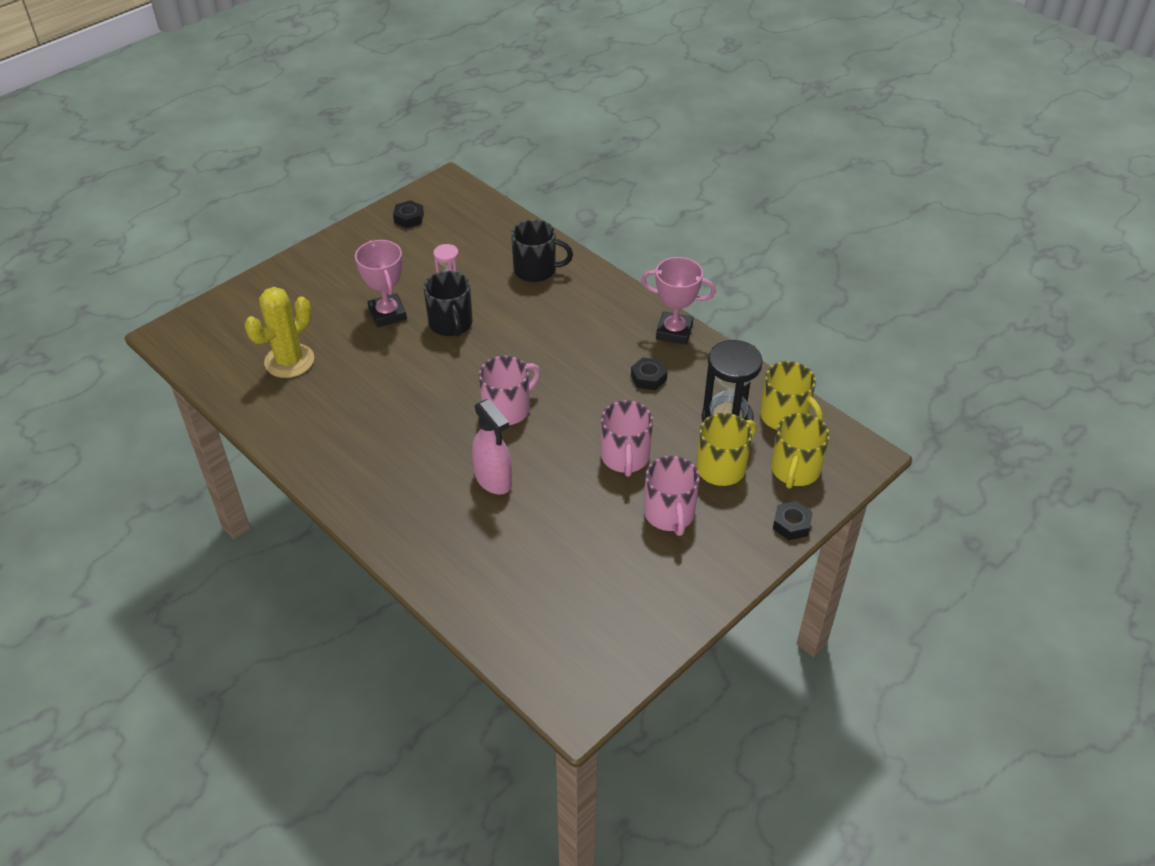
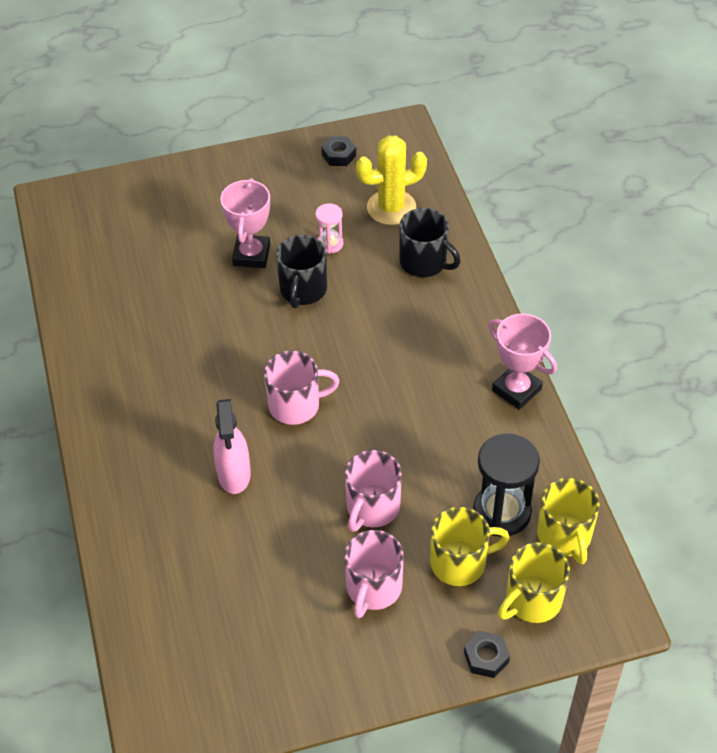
camera: 30 degrees right, 5 degrees up
yellow cactus [245,287,314,378] -> yellow cactus moved to [356,135,427,225]
black nut [631,357,667,390] -> none

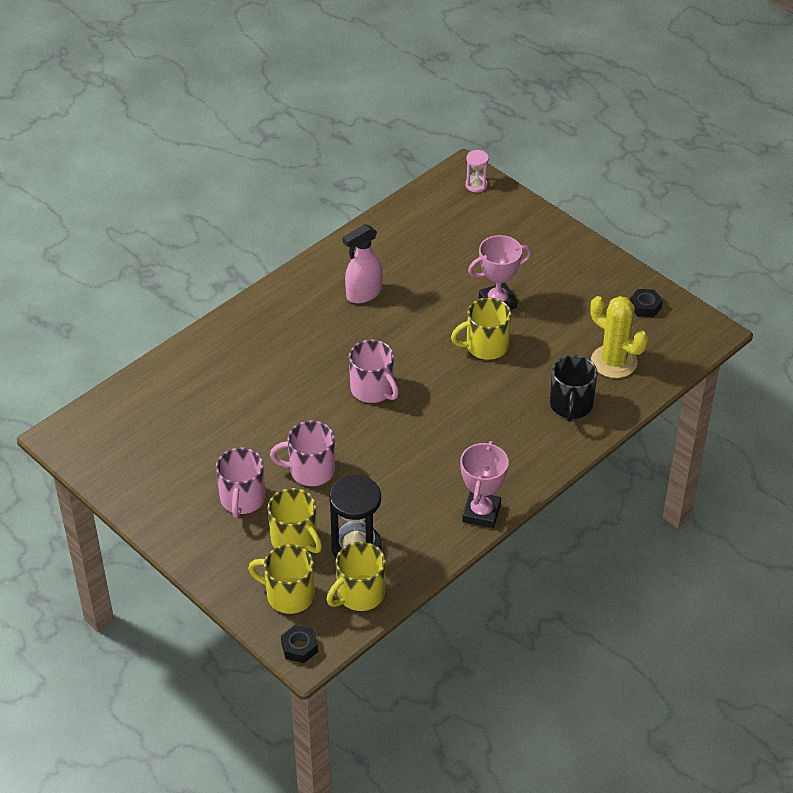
camera: 60 degrees right, 5 degrees down
pink spray bottle [213,399,251,494] -> pink spray bottle moved to [342,224,383,303]
black mug [276,235,327,308] -> yellow mug [451,298,511,360]
pink hourglass [315,203,343,254] -> pink hourglass moved to [465,150,489,192]
pink mug [344,530,404,618] -> pink mug turned 75 degrees counterclockwise [216,448,265,518]
black nut [464,631,510,678] -> black nut moved to [281,625,318,663]

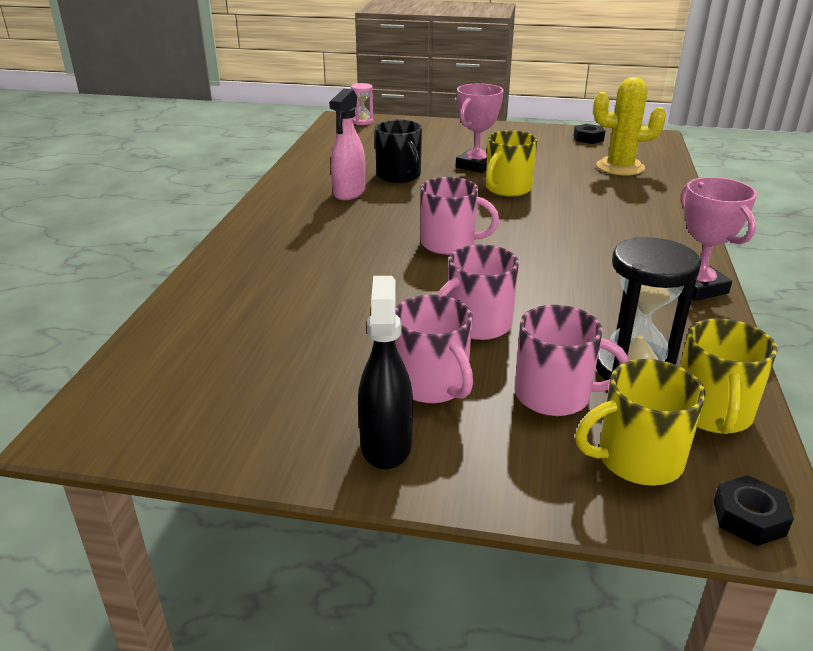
camera: 35 degrees left, 15 degrees down
yellow mug [268,488,322,553] -> pink mug [515,305,629,416]
black mug [550,355,598,422] -> black mug moved to [375,120,422,183]
none -> black spray bottle [358,276,413,470]

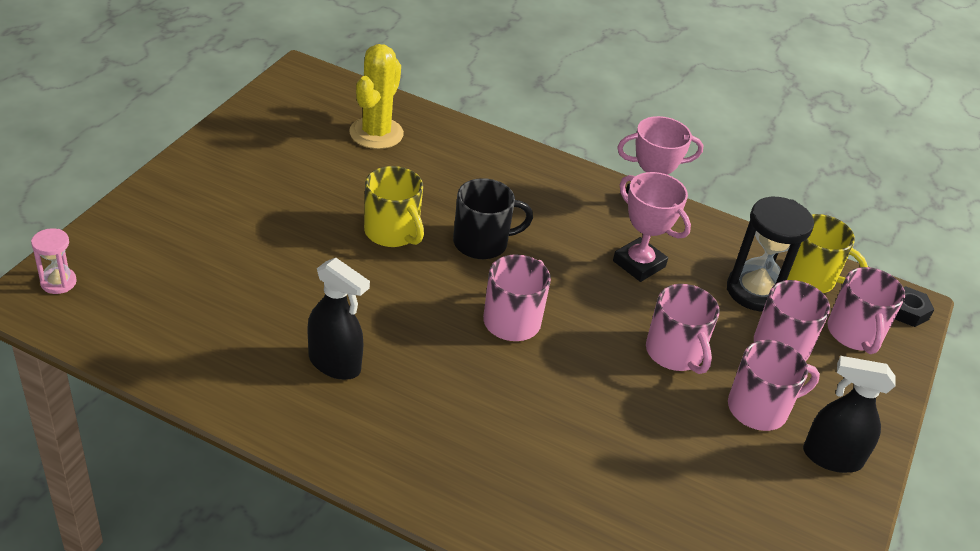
camera: 80 degrees left, 10 degrees up
pink spray bottle [329,89,365,200] -> black spray bottle [308,258,370,380]
black mug [375,120,422,183] -> black mug moved to [453,178,533,259]
pink trophy [456,83,504,173] -> pink trophy moved to [613,172,691,282]
black nut [573,124,605,144] -> none
yellow mug [575,359,706,486] -> pink mug [827,267,905,354]

